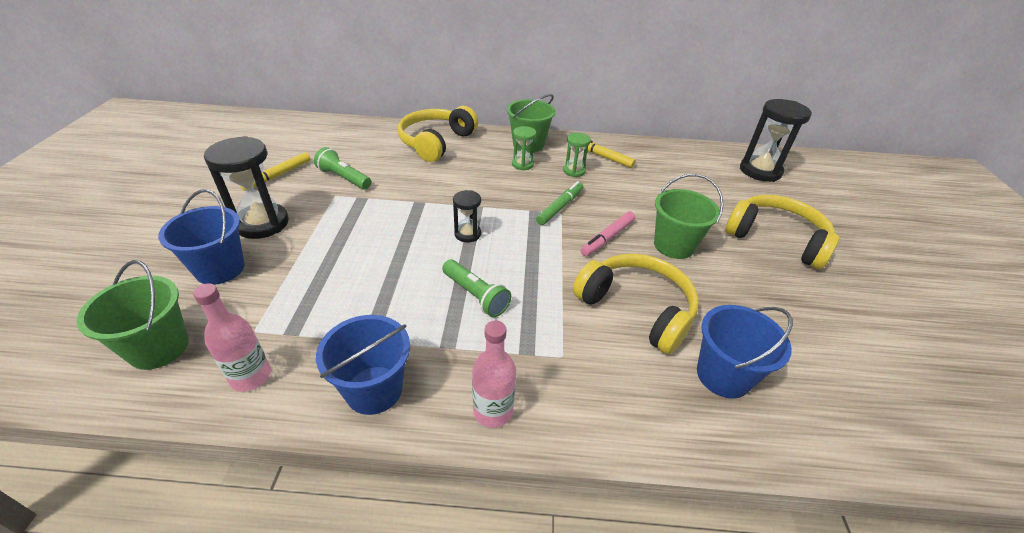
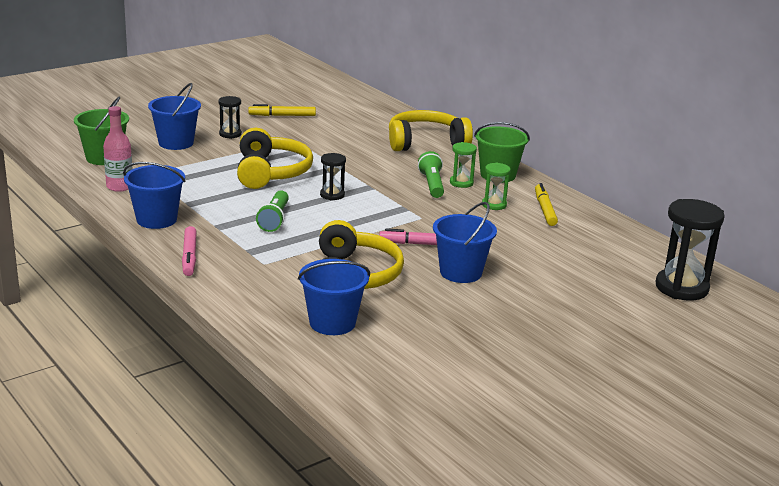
camera: 50 degrees right, 15 degrees down
black hourglass [203,136,289,239] -> black hourglass [218,96,242,139], size x0.53
green flashlight [314,147,371,189] -> green flashlight moved to [418,151,444,198]
pink bottle [472,321,516,428] -> pink marker [182,226,197,276]
green marker [536,181,583,225] -> none
green bucket [654,174,724,259] -> blue bucket [433,202,497,283]
yellow headphones [725,195,839,269] -> yellow headphones moved to [237,128,313,189]

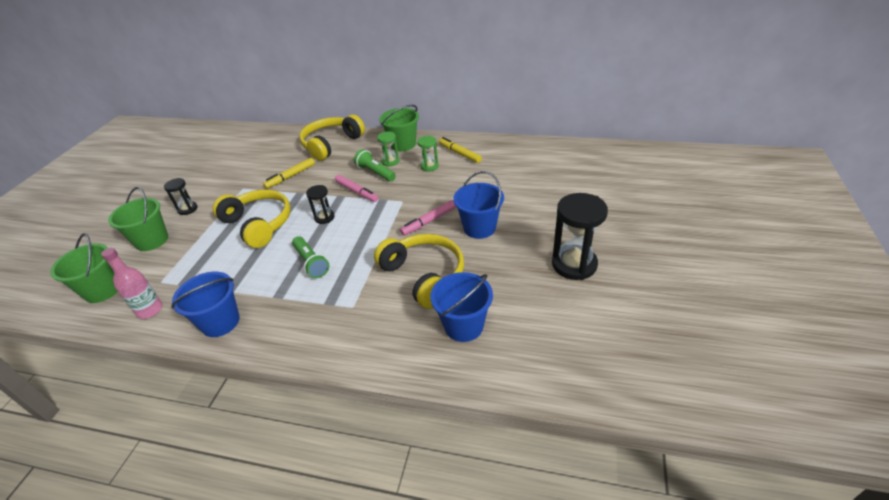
camera: 35 degrees left, 15 degrees up
blue bucket [148,83,201,150] -> green bucket [108,187,168,251]
pink marker [182,226,197,276] -> pink marker moved to [335,175,378,202]
yellow marker [248,104,316,116] -> yellow marker moved to [263,158,315,189]
black hourglass [656,199,725,301] -> black hourglass moved to [552,193,608,280]

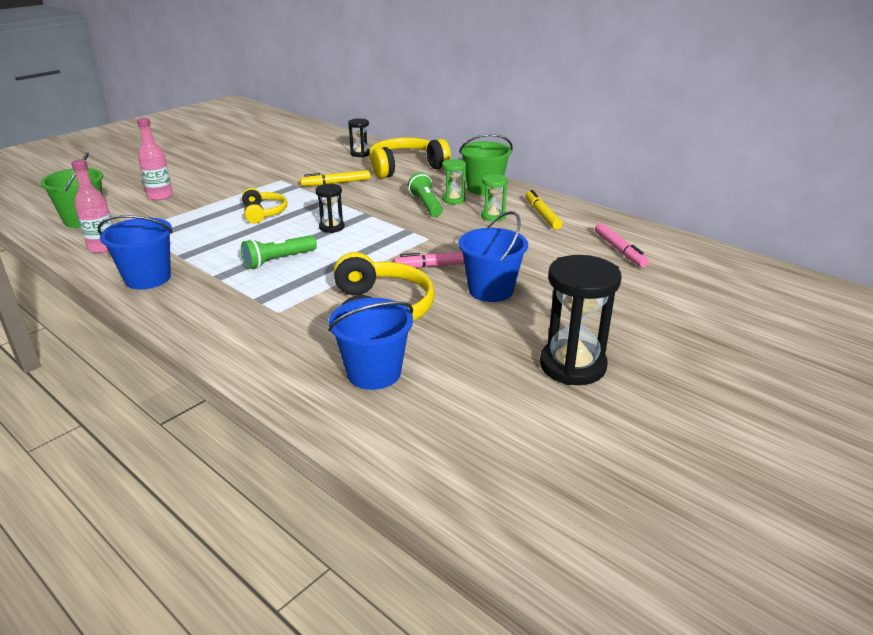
camera: 25 degrees right, 10 degrees down
green bucket [108,187,168,251] -> pink bottle [137,118,173,200]
black hourglass [164,178,198,215] -> black hourglass moved to [348,118,370,157]
yellow headphones [213,190,291,248] -> yellow headphones [242,188,287,224], size x0.58
green flashlight [292,236,329,278] -> green flashlight turned 60 degrees clockwise [241,235,317,269]
pink marker [335,175,378,202] -> pink marker moved to [595,223,649,267]

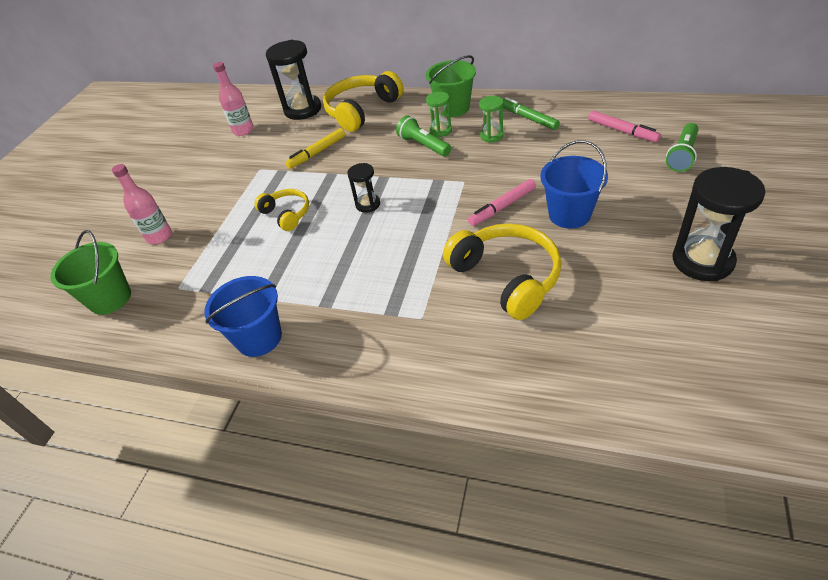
camera: 20 degrees left, 15 degrees up
pink bottle [71,159,113,253] -> pink bottle moved to [213,62,254,136]
green flashlight [241,235,317,269] -> green flashlight moved to [666,123,699,172]
blue bucket [328,298,413,390] -> none
black hourglass [348,118,370,157] -> black hourglass [266,40,321,120], size x1.87
yellow marker [526,190,562,229] -> green marker [503,97,560,130]

